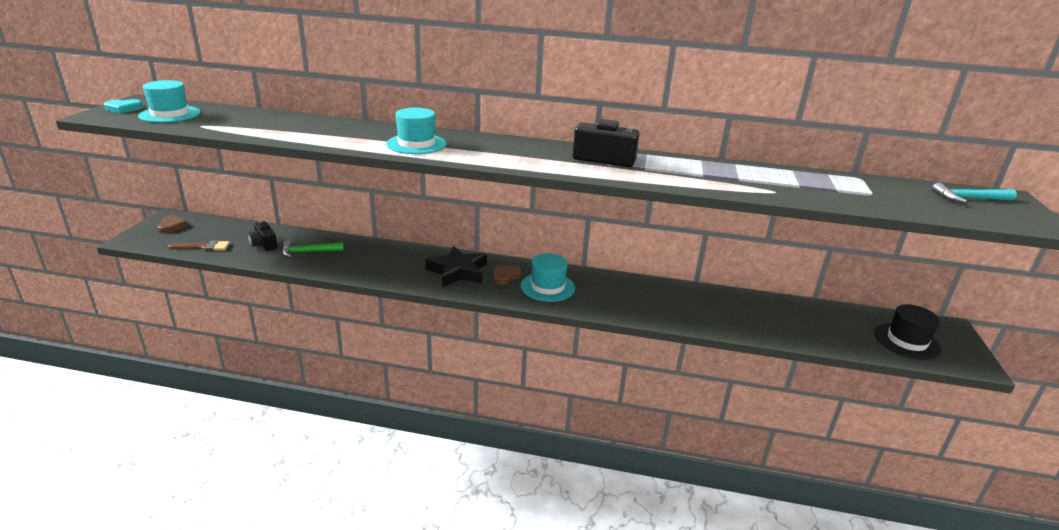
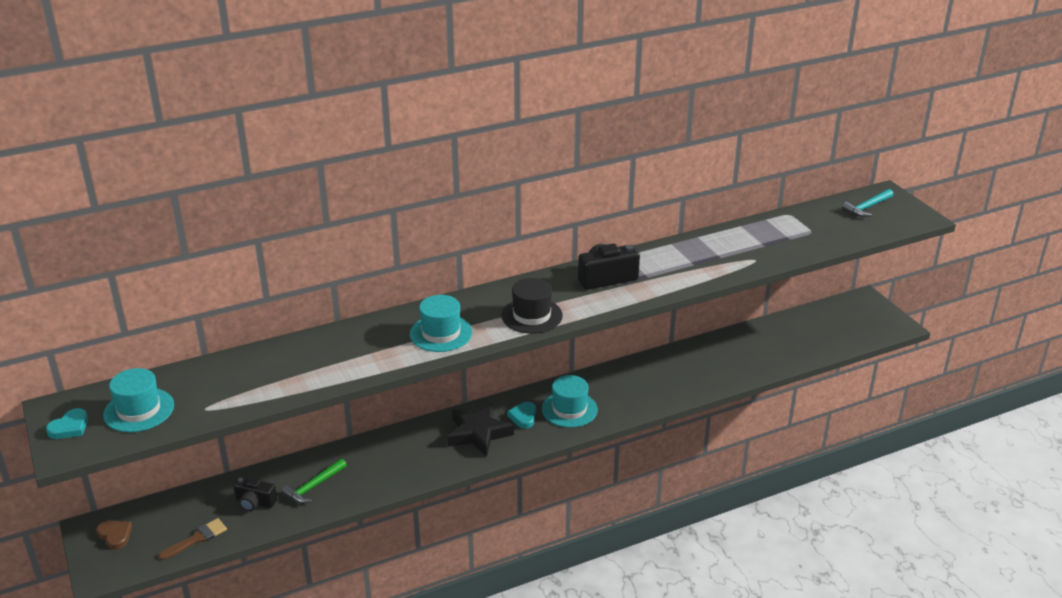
camera: 35 degrees left, 5 degrees up
brown heart [493,265,522,285] -> turquoise heart [507,402,536,428]
black hat [875,304,941,360] -> black hat moved to [501,278,563,334]

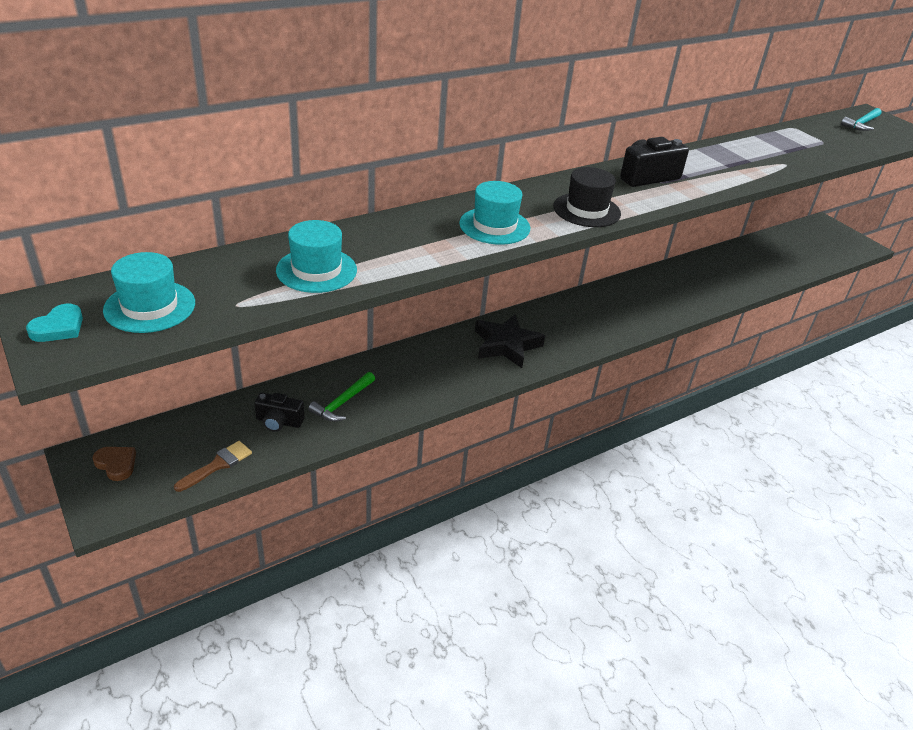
camera: 10 degrees left, 5 degrees up
turquoise heart [507,402,536,428] -> none
turquoise hat [542,375,598,428] -> turquoise hat moved to [276,220,357,293]

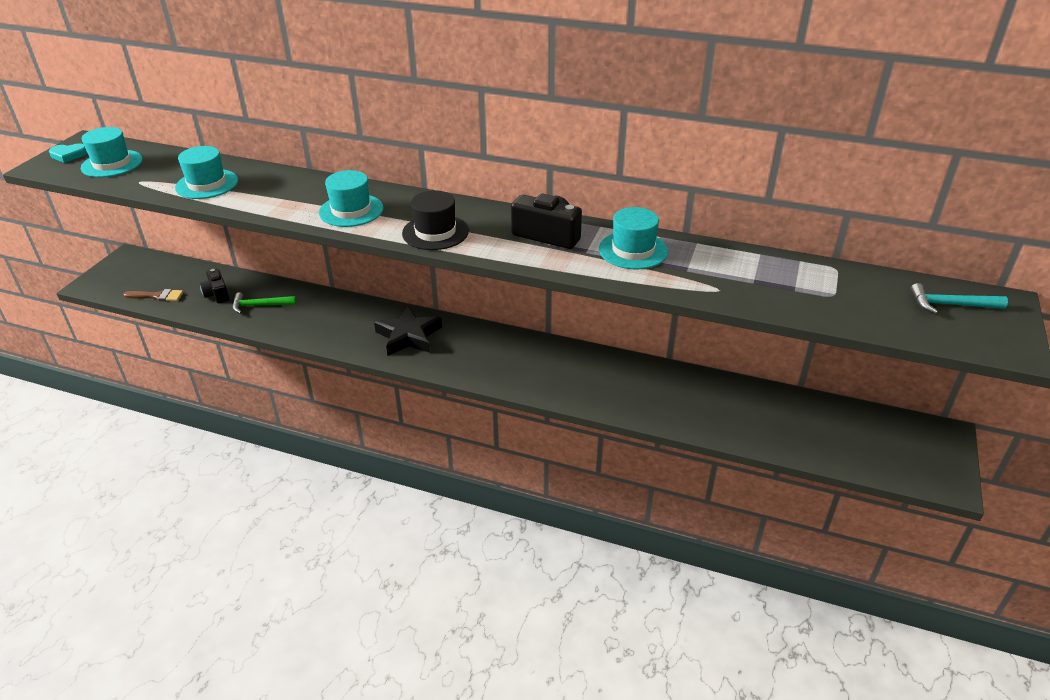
camera: 55 degrees right, 0 degrees up
brown heart [93,447,136,481] -> none
none -> turquoise hat [599,207,668,269]

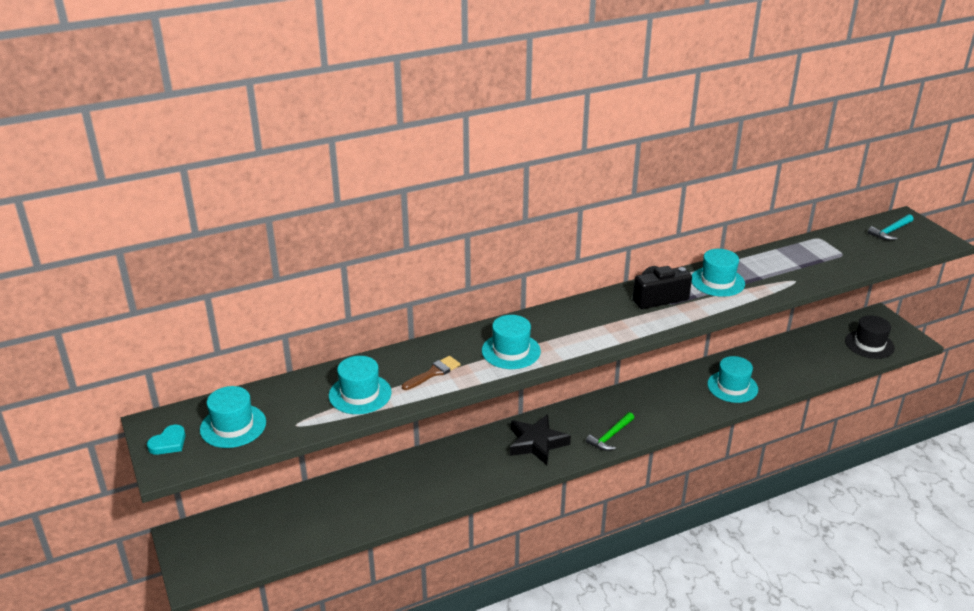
camera: 45 degrees left, 5 degrees down
brown brush [123,289,184,301] -> brown brush moved to [402,356,460,390]
black camera [200,269,230,304] -> none
green hammer [233,292,297,314] -> green hammer moved to [586,412,634,451]
black hat [402,190,469,250] -> black hat moved to [845,315,895,359]
none -> turquoise hat [707,356,758,403]

